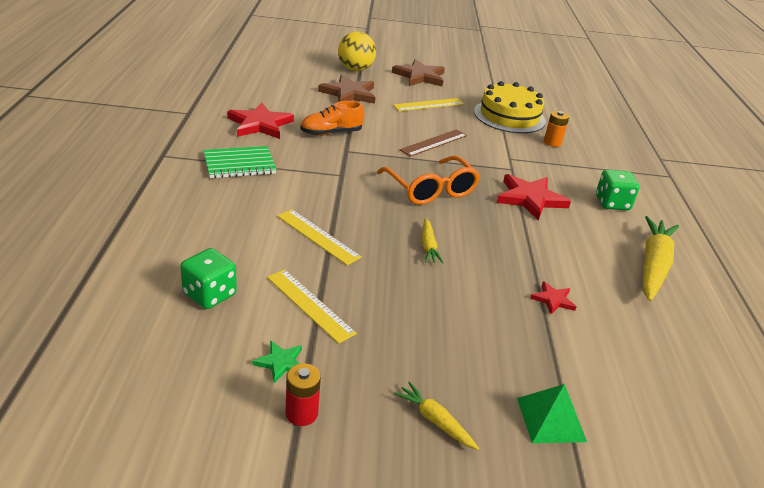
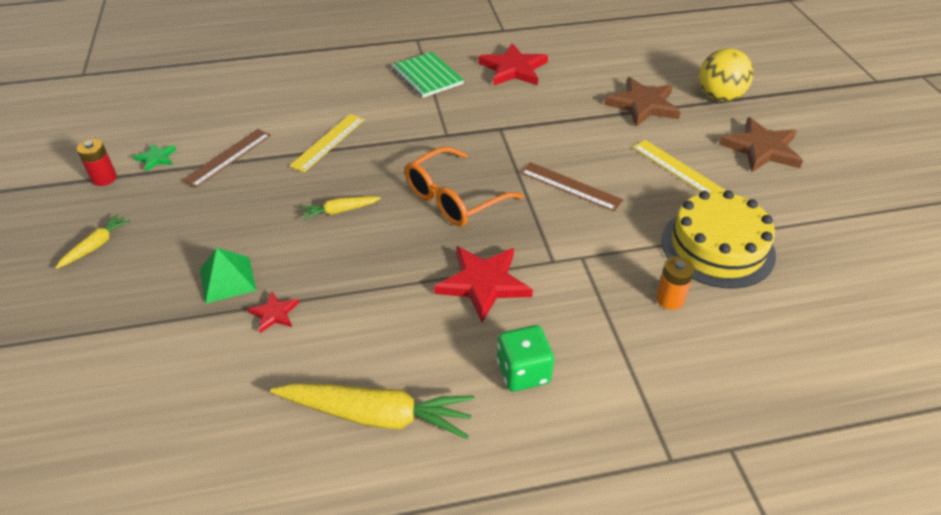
camera: 80 degrees right, 10 degrees up
green dice [180,248,237,309] -> none
yellow ruler [267,269,357,344] -> brown ruler [182,129,271,188]
orange shoe [300,101,364,136] -> none
green pyramid [517,384,587,443] -> green pyramid moved to [200,248,257,304]

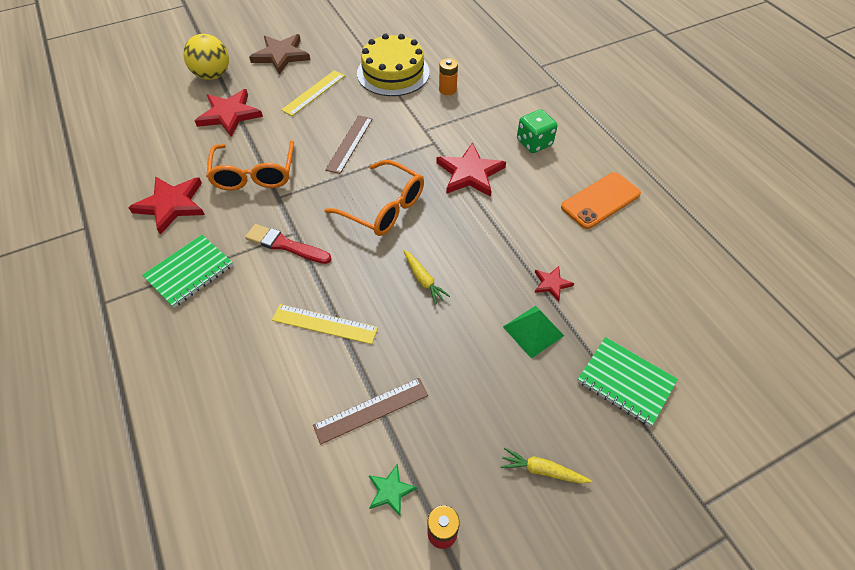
camera: 105 degrees left, 10 degrees up
brown ruler [182,129,271,188] -> brown ruler turned 45 degrees counterclockwise [313,378,428,445]
yellow carrot [270,383,475,439] -> orange phone [561,172,641,229]
brown star [604,77,681,127] -> red star [195,89,263,137]
none -> orange glasses [206,140,294,190]
none -> red brush [245,224,332,264]
none -> green notebook [578,337,678,427]

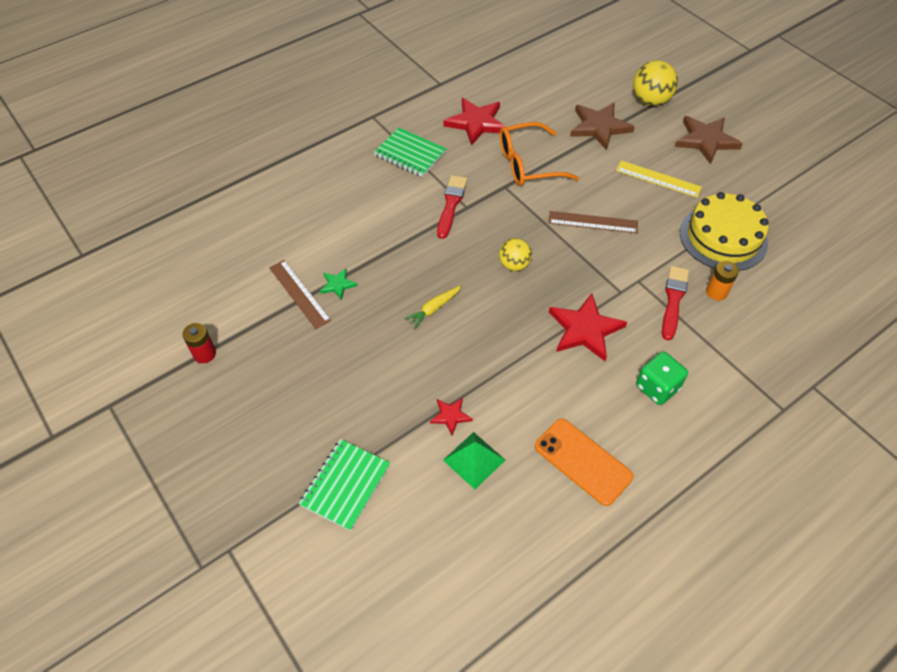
camera: 80 degrees right, 0 degrees up
red star [195,89,263,137] -> brown star [570,103,635,150]
yellow ruler [272,304,378,344] -> none
orange glasses [324,160,424,236] -> yellow ball [499,238,532,271]
green star [369,463,417,516] -> green star moved to [320,268,358,300]
yellow carrot [501,448,592,484] -> none
green pyramid [503,306,564,358] -> green pyramid moved to [443,432,505,489]
none -> red brush [662,266,689,341]

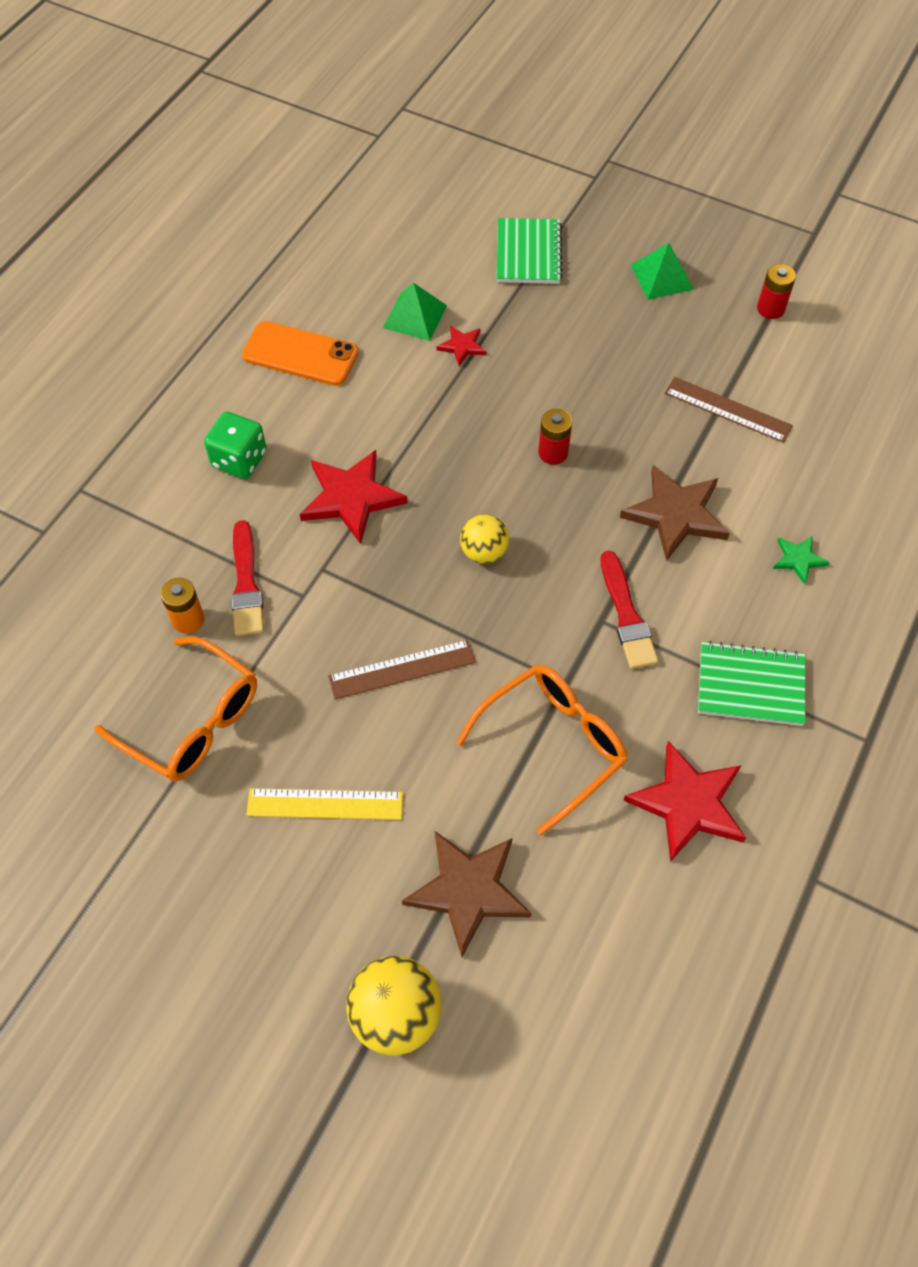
camera: 155 degrees right, 5 degrees up
green star [320,268,358,300] -> green star moved to [773,536,830,585]
yellow carrot [404,285,461,329] -> red battery [538,409,572,465]
brown star [675,116,743,165] -> brown star moved to [620,465,730,561]
yellow cake [680,192,769,271] -> orange glasses [95,637,257,781]
none -> green pyramid [631,243,694,300]

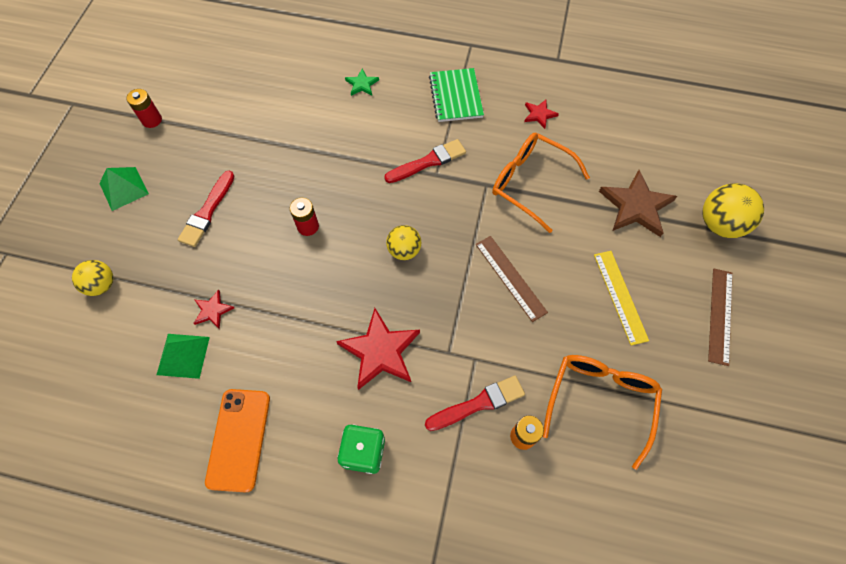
camera: 105 degrees left, 5 degrees up
green notebook [497,218,563,284] -> yellow ball [72,260,114,296]
brown star [620,465,730,561] -> none
red star [623,741,746,862] -> red star [524,100,559,129], size x0.50
brown ruler [665,377,793,443] -> brown ruler moved to [708,269,733,366]
none -> red brush [178,171,234,247]

